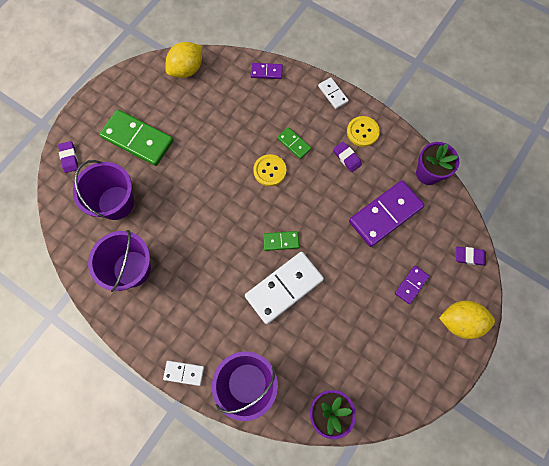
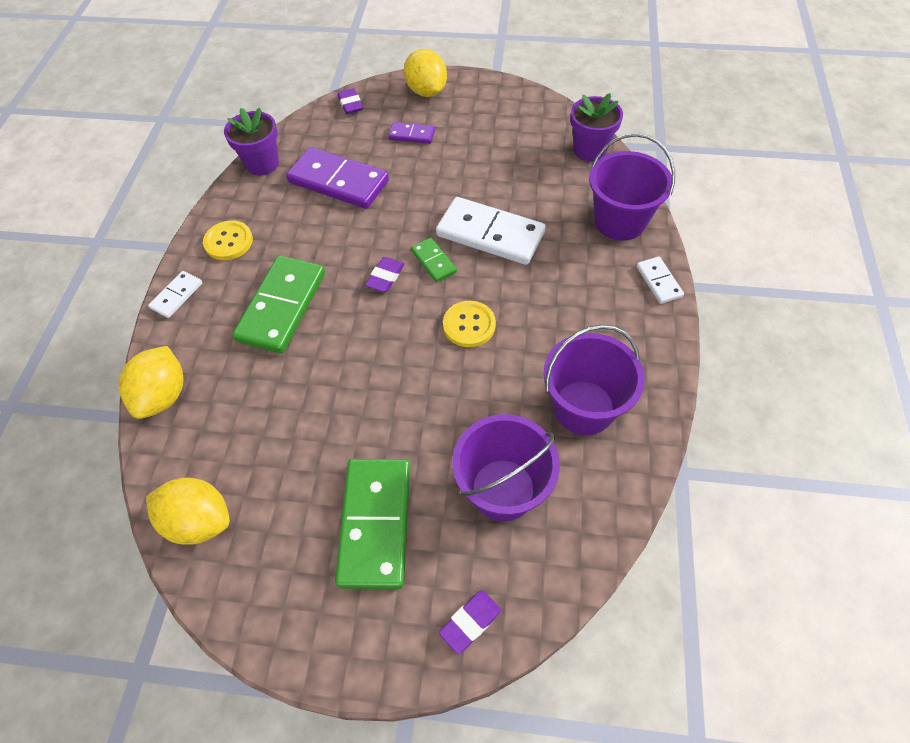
camera: 115 degrees left, 15 degrees down
purple domino [251,63,283,79] -> yellow lemon [119,346,183,419]
yellow button [253,154,286,186] -> yellow button moved to [443,301,496,347]
green domino [277,127,311,159] -> green domino [232,256,325,353], size x2.03
purple eraser [333,141,362,172] -> purple eraser moved to [365,257,405,292]

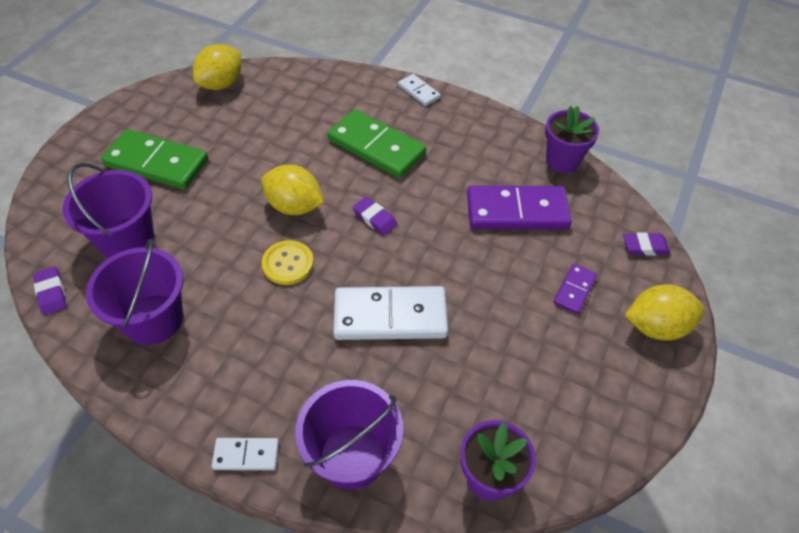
camera: 105 degrees right, 5 degrees down
yellow lemon [119,346,183,419] -> yellow lemon moved to [261,165,324,215]
yellow button [203,220,253,260] -> none
purple domino [286,147,389,209] -> purple domino turned 45 degrees clockwise [467,186,572,229]
green domino [411,238,457,282] -> none
white domino [436,197,546,265] -> white domino turned 45 degrees clockwise [333,286,448,340]
purple eraser [439,590,502,654] -> purple eraser moved to [33,267,66,315]

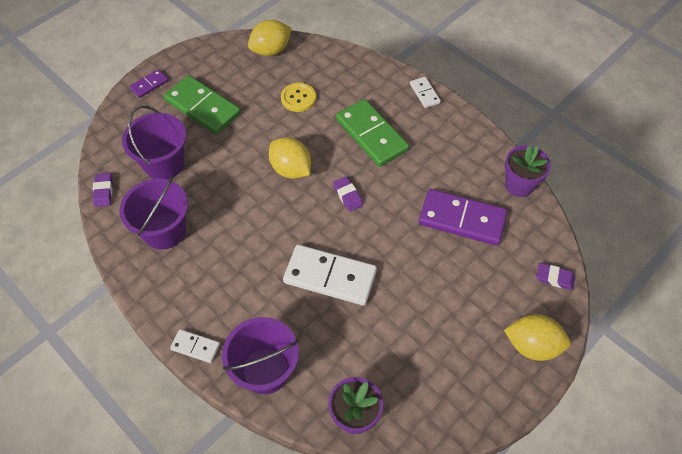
camera: 20 degrees right, 5 degrees up
yellow button [262,240,314,285] -> yellow button moved to [281,83,316,112]
purple domino [554,264,597,314] -> purple domino moved to [130,69,169,98]

